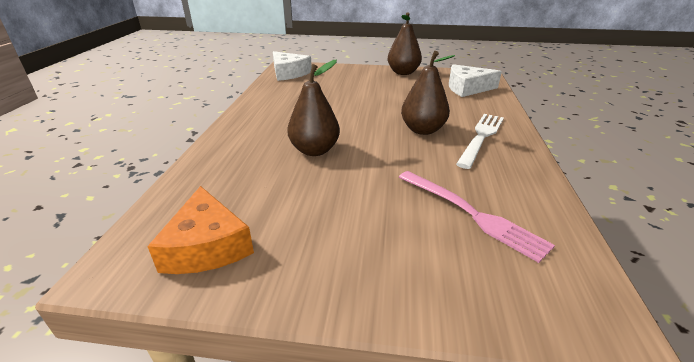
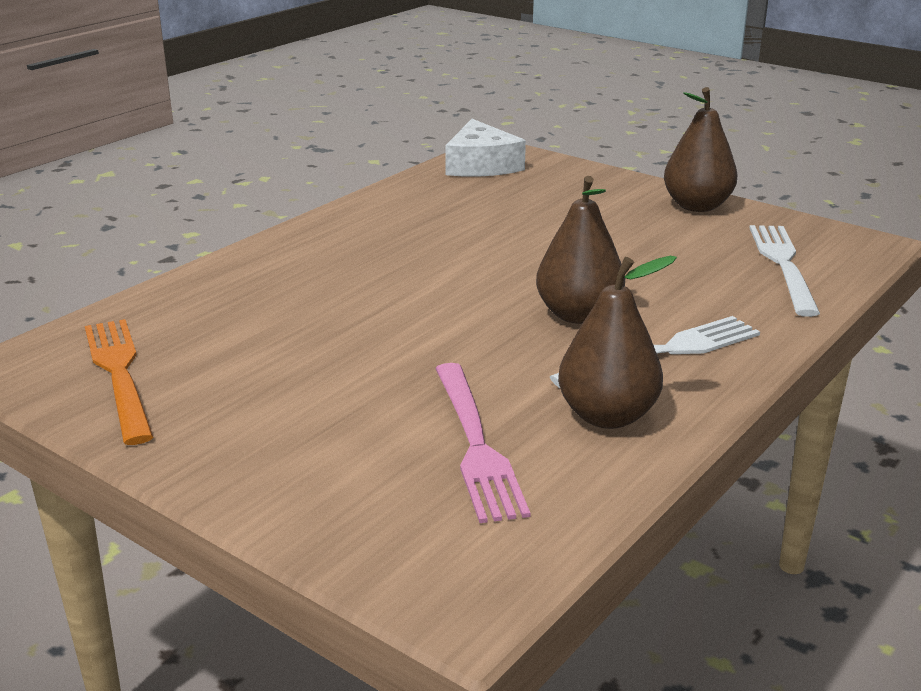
camera: 30 degrees right, 5 degrees down
orange cheese [147,186,254,274] -> orange fork [85,319,153,445]
brown pear [287,59,340,156] -> brown pear moved to [558,256,677,429]
white cheese [449,64,502,97] -> white fork [749,225,820,317]

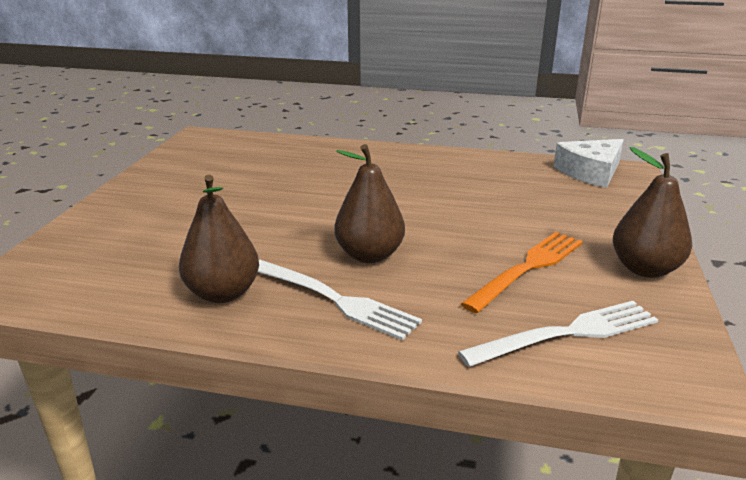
camera: 65 degrees right, 0 degrees up
orange fork [85,319,153,445] -> orange fork moved to [461,232,583,313]
pink fork [435,363,530,523] -> none

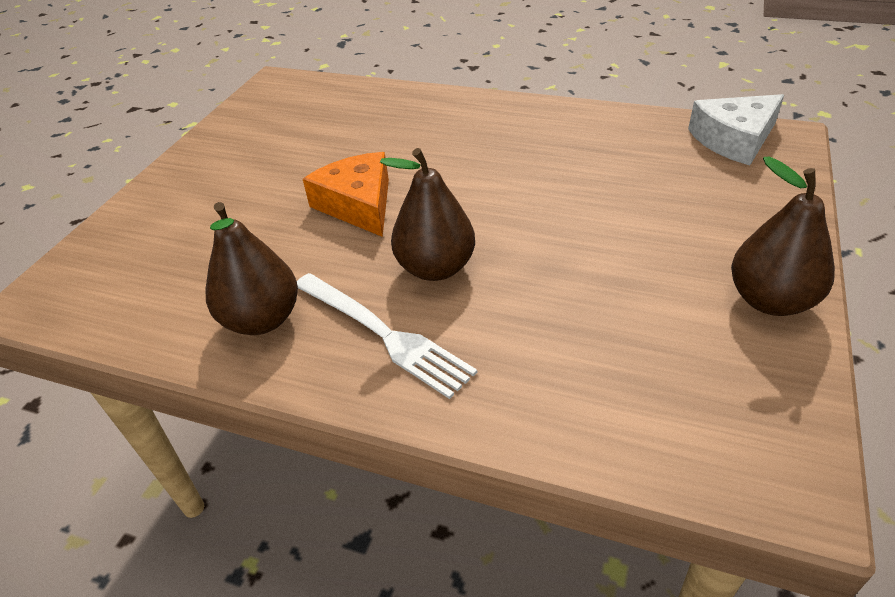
camera: 10 degrees right, 15 degrees up
white fork [458,301,658,367] -> none
orange fork [461,232,583,313] -> none
none -> orange cheese [303,152,389,237]

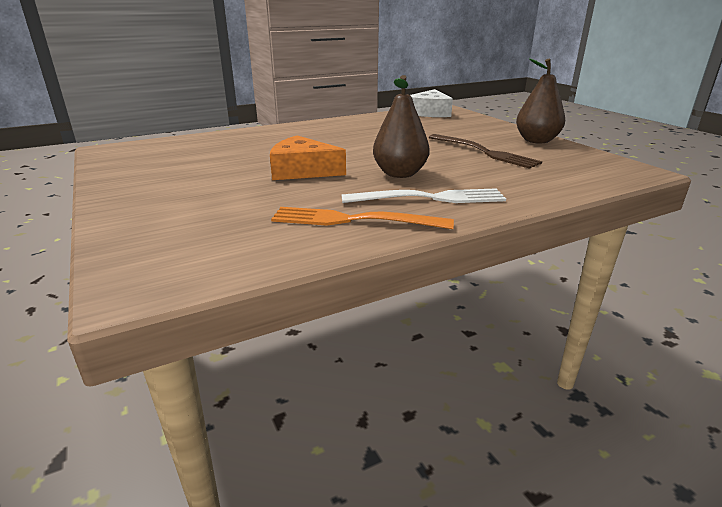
camera: 50 degrees left, 15 degrees down
brown pear [206,202,298,335] -> orange fork [271,207,454,229]
none -> brown fork [429,134,542,169]

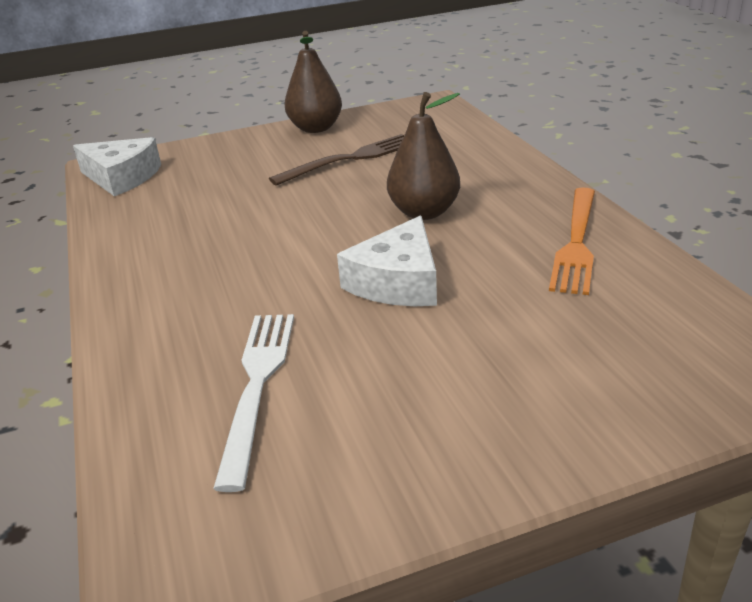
camera: 80 degrees left, 5 degrees up
orange cheese [270,135,346,180] -> white cheese [337,216,437,306]
white fork [341,188,506,203] -> white fork moved to [213,314,294,492]

